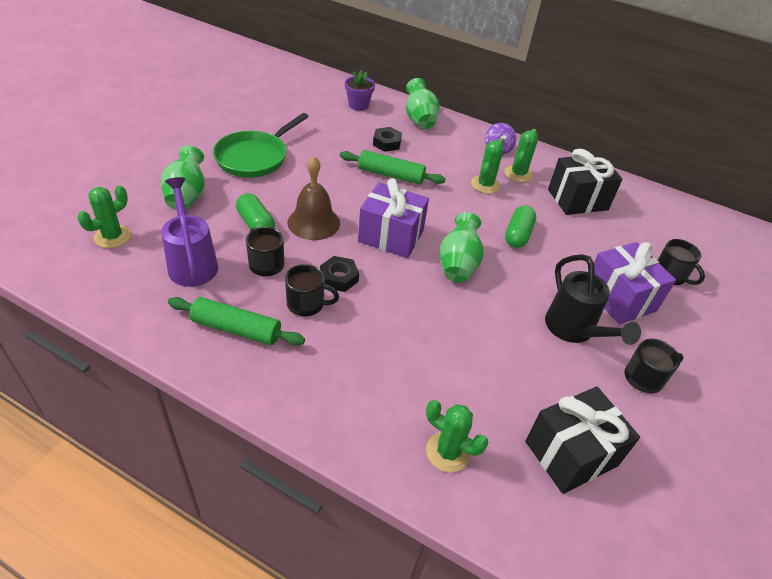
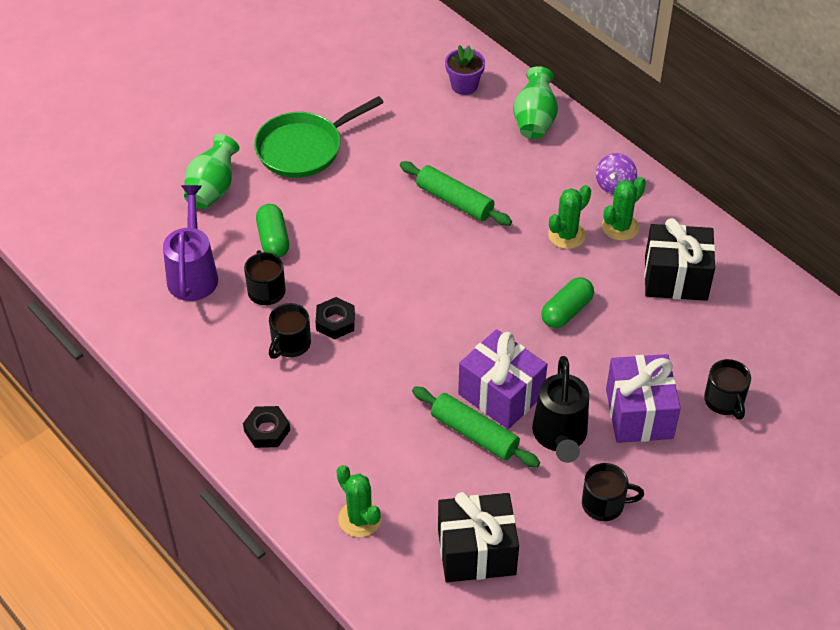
camera: 25 degrees right, 5 degrees up
green cactus [78,185,131,248] -> none
green rolling pin [168,297,305,345] -> green rolling pin moved to [412,386,540,468]
black mug [285,264,339,316] -> black mug turned 90 degrees clockwise [269,303,311,359]
brown bell [287,156,340,240] -> none
purple gift [358,178,429,258] -> purple gift moved to [458,329,547,429]
black nut [373,127,402,152] -> black nut moved to [243,406,290,448]
green vase [439,212,484,282] -> none

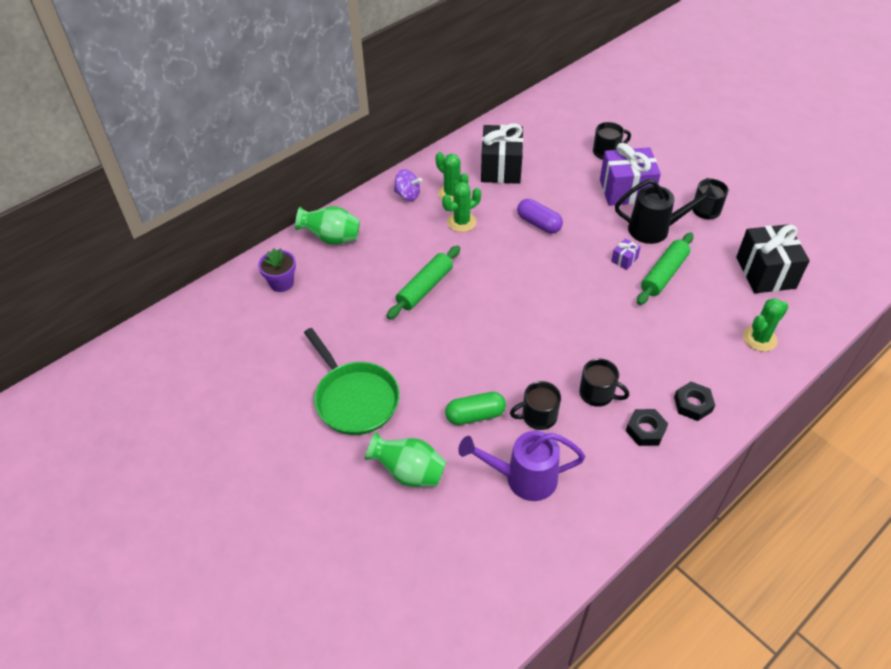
camera: 90 degrees left, 0 degrees up
black nut [316,297,355,339] -> black nut moved to [626,409,668,446]
purple gift [458,329,547,429] -> purple gift [611,238,641,270], size x0.42
green capsule [541,277,594,328] -> purple capsule [517,199,563,234]
green cactus [548,185,591,249] -> green cactus turned 75 degrees counterclockwise [442,182,481,232]

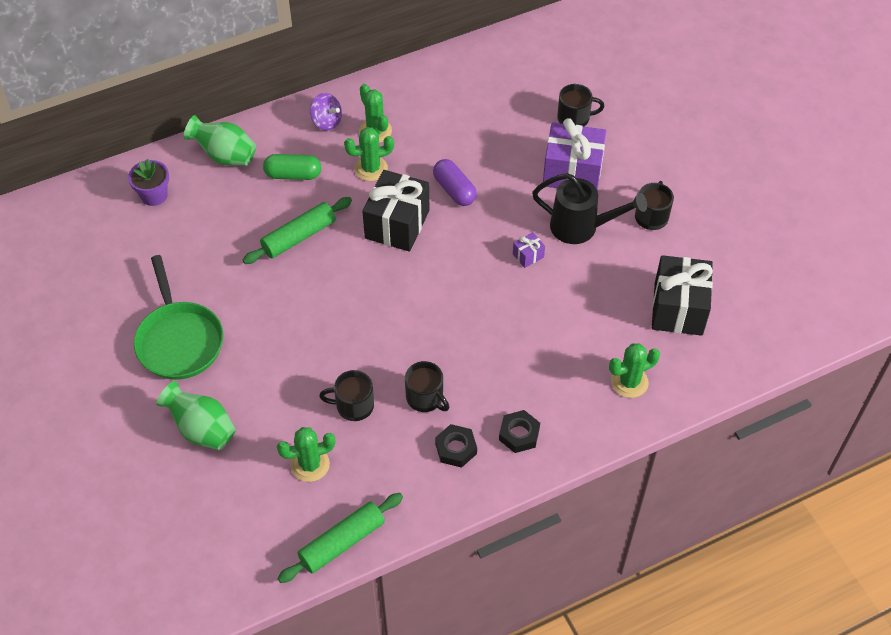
camera: 15 degrees right, 5 degrees up
green capsule [445,392,506,425] -> green capsule moved to [263,154,321,180]
purple watering can [458,431,585,501] -> green cactus [277,427,335,482]
black gift [481,124,523,184] -> black gift moved to [363,170,430,252]
green rolling pin [637,233,694,305] -> green rolling pin moved to [277,493,403,583]

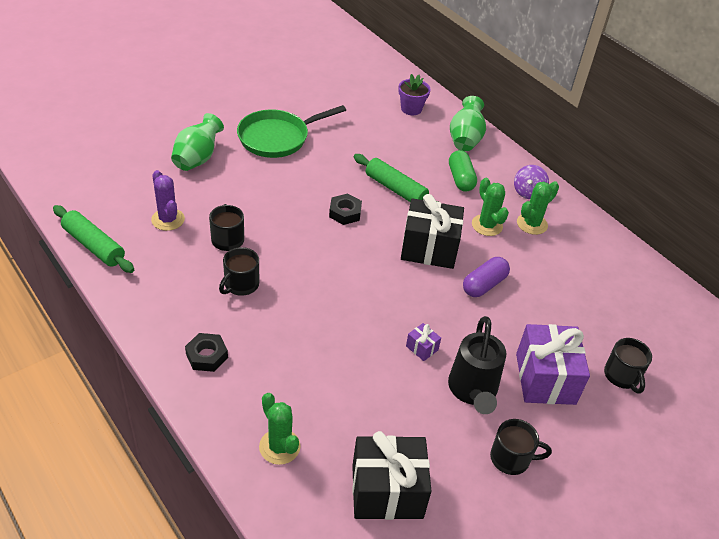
camera: 75 degrees right, 10 degrees down
green cactus [277,427,335,482] -> purple cactus [151,170,185,231]
black nut [435,424,477,468] -> black nut moved to [329,193,362,225]

